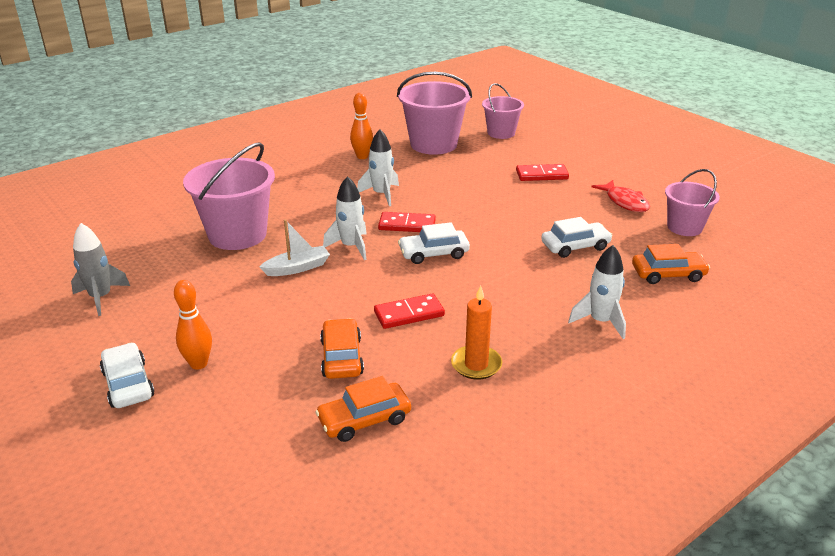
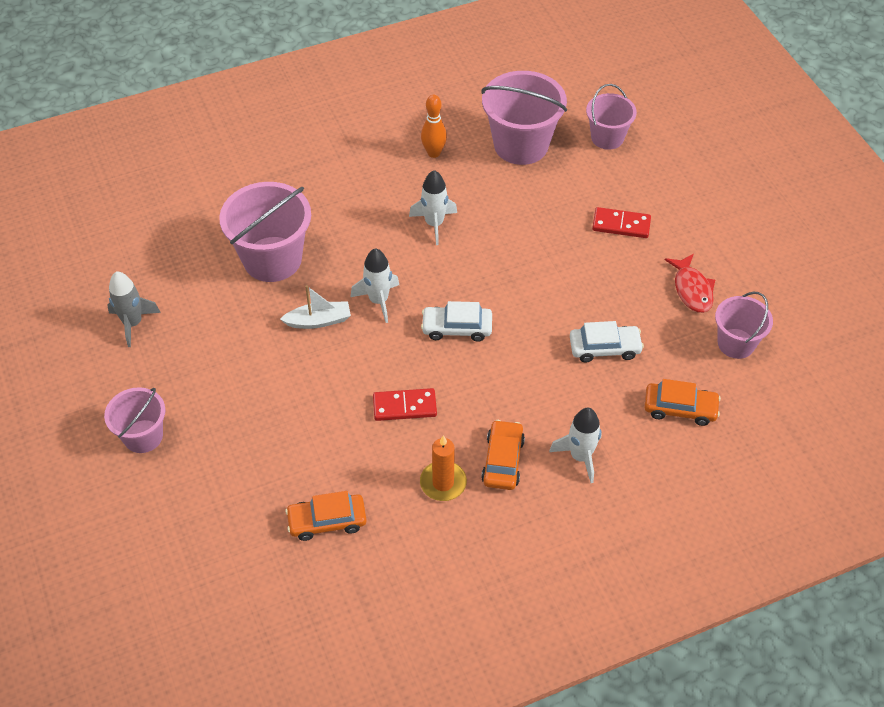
camera: 15 degrees right, 20 degrees up
white car [100,343,154,408] -> pink bucket [104,387,165,453]
orange bowling pin [174,280,212,370] -> none
orange car [320,318,364,379] -> orange car moved to [481,420,525,490]
red domino [378,212,436,232] -> none

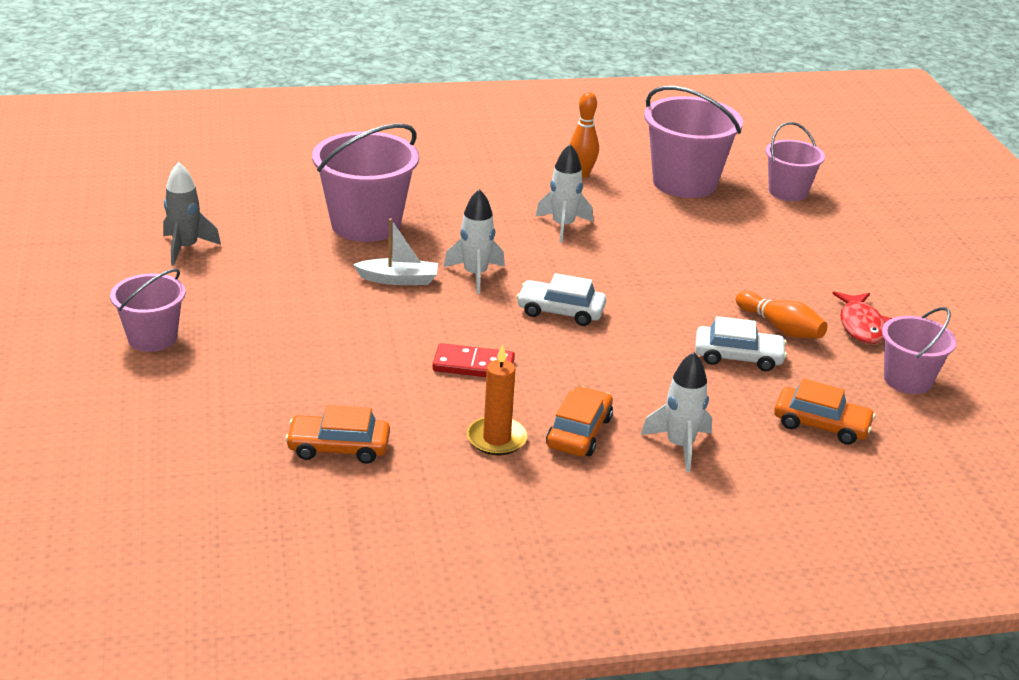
camera: 10 degrees right, 20 degrees down
red domino [592,207,651,238] -> none
none -> orange bowling pin [736,291,828,338]

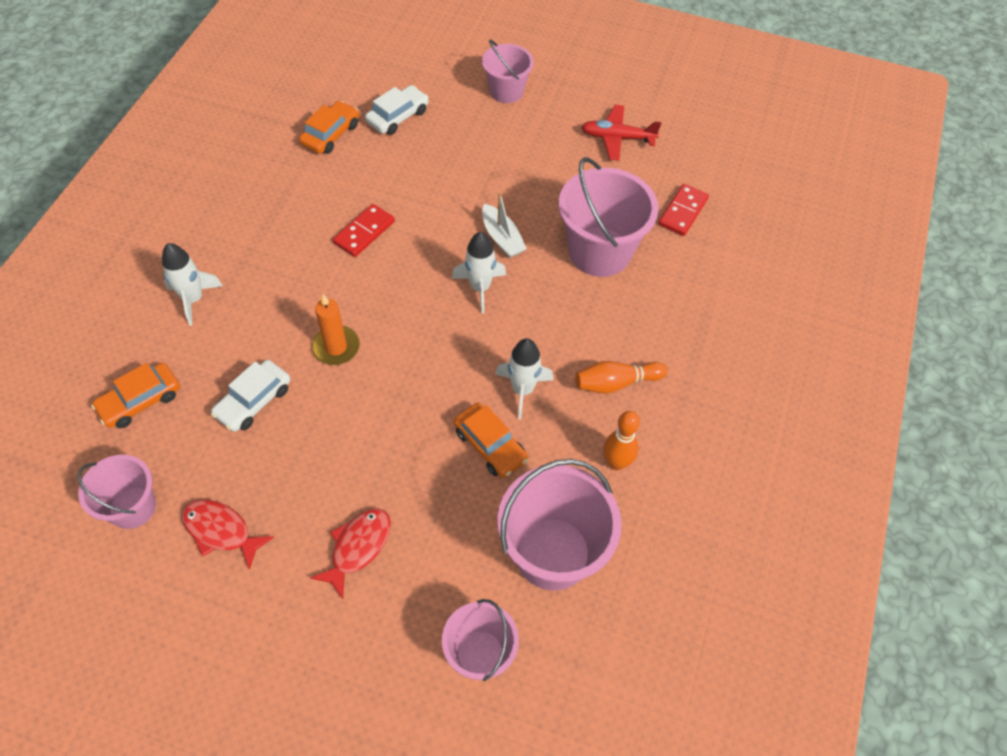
camera: 120 degrees right, 25 degrees up
grey rocket [163,162,221,266] -> red plane [581,105,662,161]
white boat [353,218,438,285] -> white boat turned 60 degrees counterclockwise [482,192,527,258]
orange candle [467,344,527,455] -> orange candle moved to [312,294,360,365]
white car [516,273,606,326] -> white car moved to [365,85,429,135]
orange car [546,387,613,456] -> orange car moved to [454,402,528,478]
orange bowling pin [736,291,828,338] -> orange bowling pin moved to [575,361,668,394]
none -> red fish [310,508,391,599]
none -> red domino [658,184,709,236]

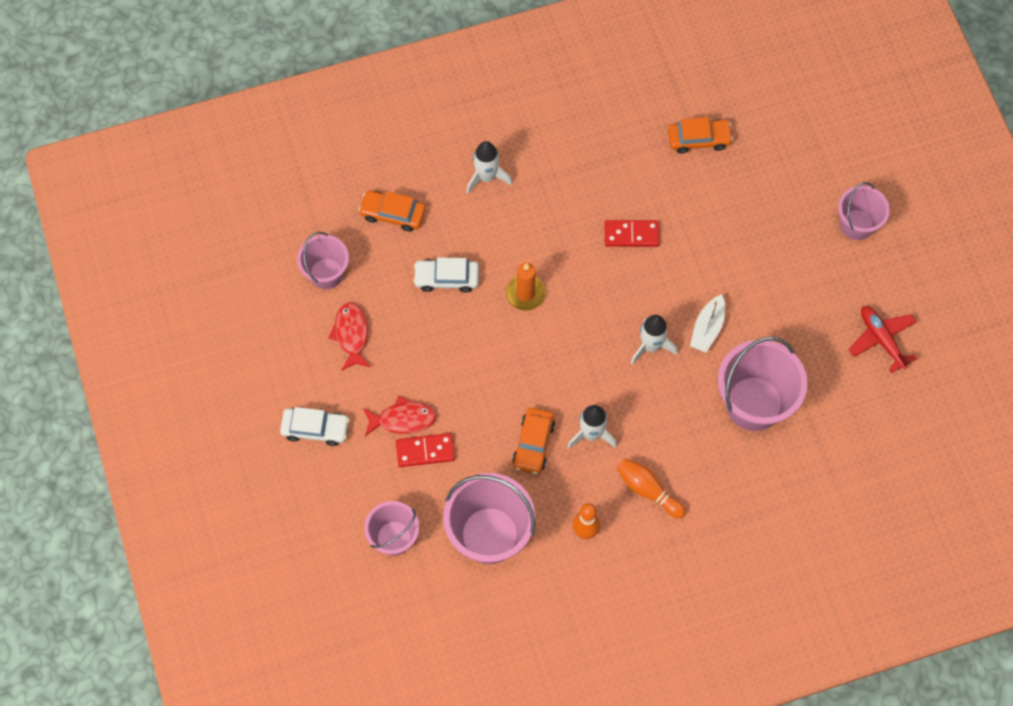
camera: 55 degrees right, 10 degrees up
white car [365,85,429,135] -> white car moved to [280,407,349,446]
red domino [658,184,709,236] -> red domino moved to [396,433,455,467]

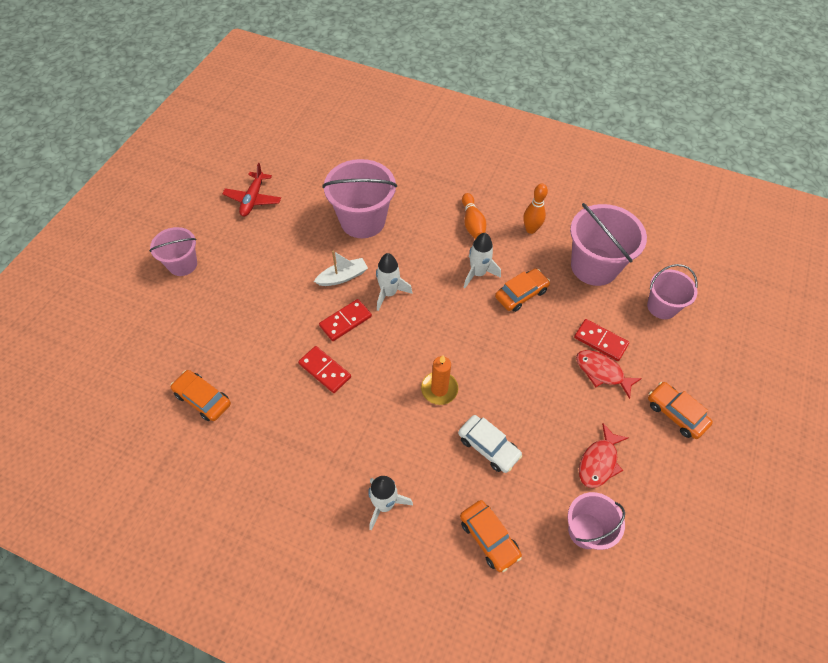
camera: 140 degrees left, 10 degrees down
white car [280,407,349,446] -> orange car [648,382,713,439]
none -> red domino [319,299,372,341]

